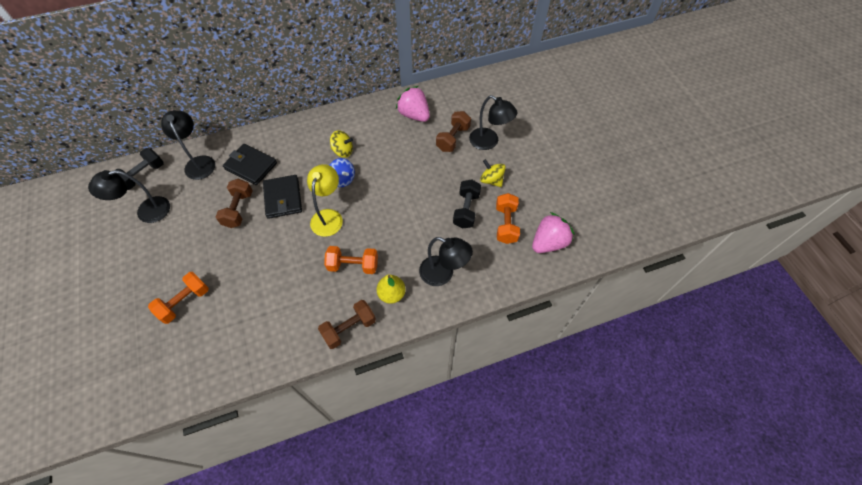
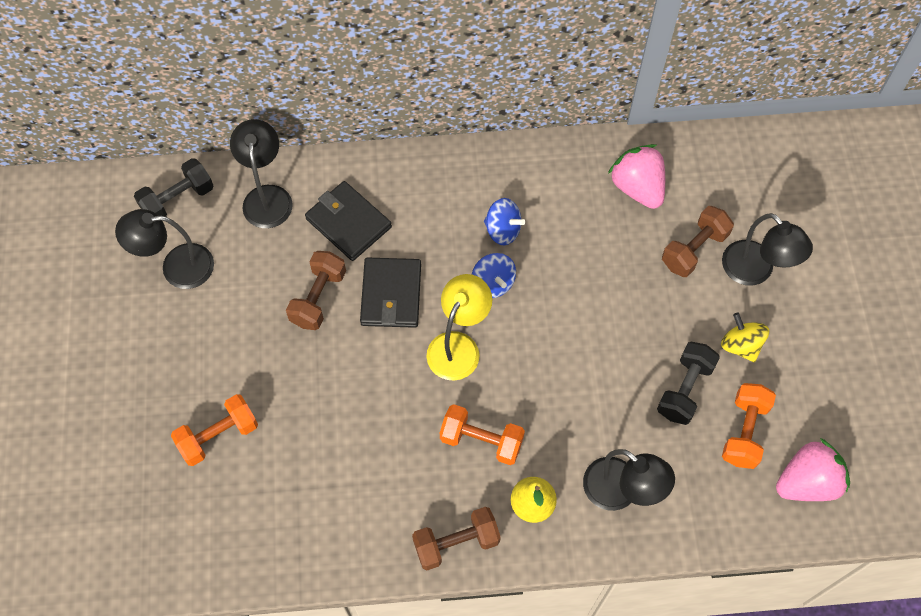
camera: 15 degrees right, 5 degrees up
yellow spinning top [330,130,353,158] -> blue spinning top [484,198,525,245]

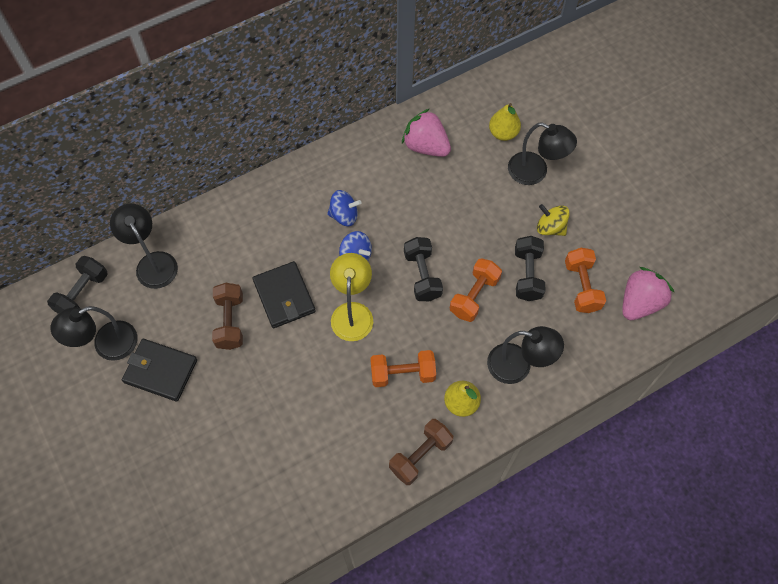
camera: 25 degrees left, 0 degrees up
orange dumbbell [171,394,258,466] -> orange dumbbell moved to [450,258,502,322]
black wallet [305,181,392,261] -> black wallet moved to [122,339,197,402]
brown dumbbell [662,206,734,277] -> none
none -> black dumbbell [404,237,443,301]
none -> yellow pear [489,103,521,141]

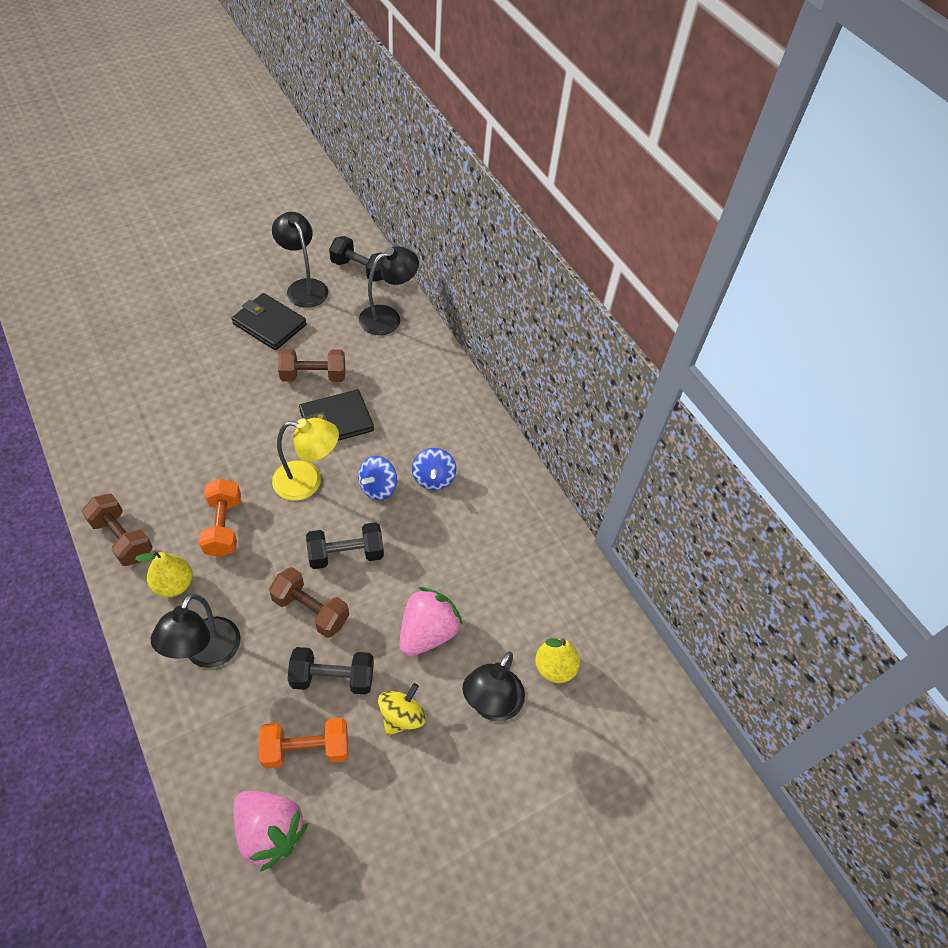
camera: 85 degrees right, 10 degrees down
black wallet [122,339,197,402] -> black wallet turned 75 degrees counterclockwise [232,293,307,350]
pink strawberry [402,109,451,157] -> pink strawberry moved to [399,587,463,656]
orange dumbbell [450,258,502,322] -> brown dumbbell [269,567,349,638]

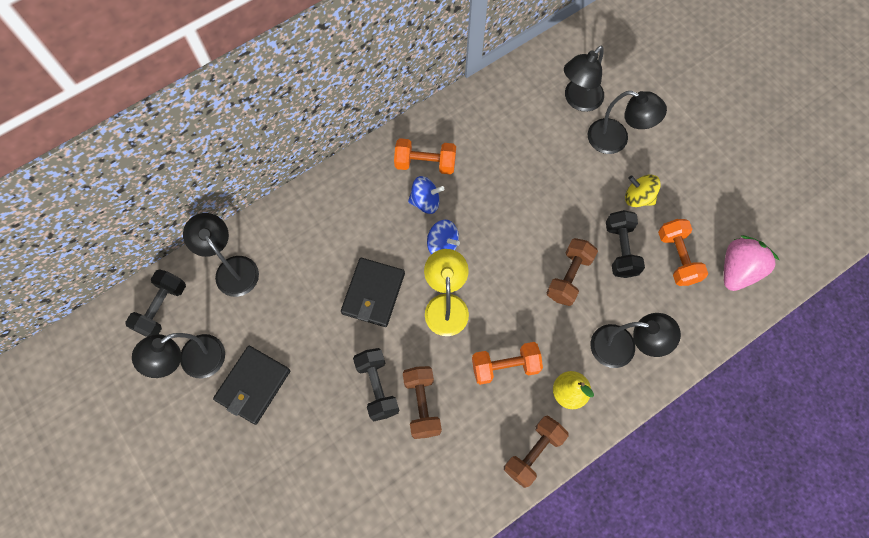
camera: 90 degrees left, 15 degrees up
brown dumbbell [278,349,345,382] -> brown dumbbell moved to [403,366,442,439]
black wallet [299,389,374,441] -> black wallet turned 45 degrees clockwise [341,258,405,327]
black dumbbell [306,522,384,569] -> black dumbbell moved to [353,348,399,421]
pink strawberry [399,587,463,656] -> none
yellow pear [535,638,580,683] -> black lamp [564,46,604,112]
none -> orange dumbbell [394,138,456,174]

